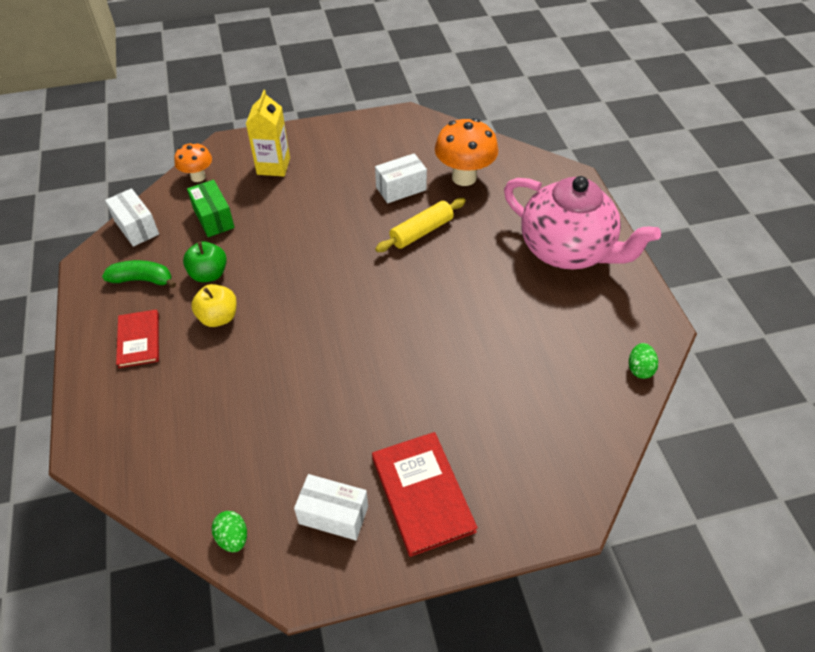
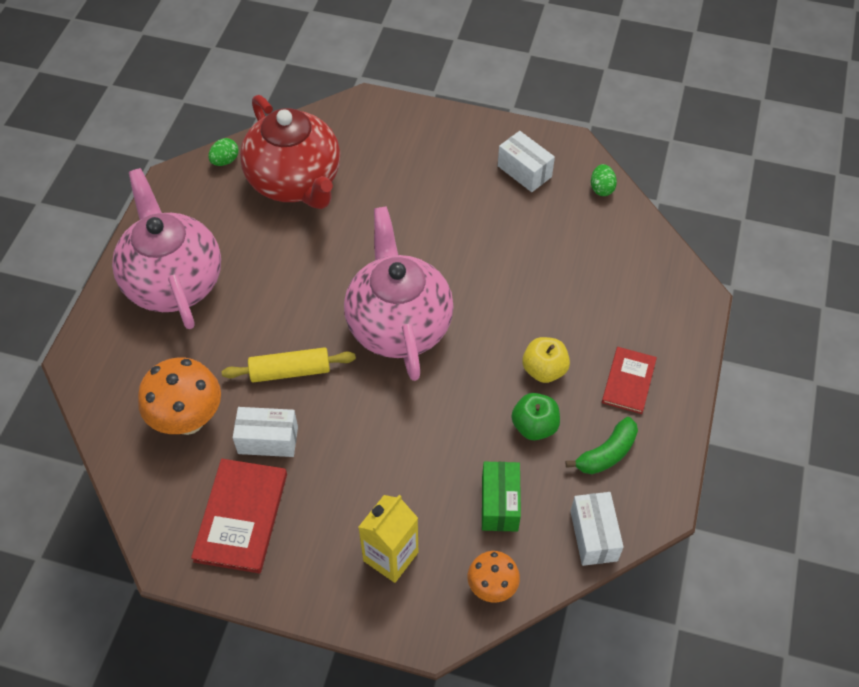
camera: 150 degrees left, 5 degrees up
green banana [102,260,176,288] -> green banana turned 75 degrees counterclockwise [566,417,638,474]
red book [372,432,478,557] -> red book moved to [191,459,287,573]
none -> red teapot [240,95,340,209]
none -> pink teapot [344,206,454,381]

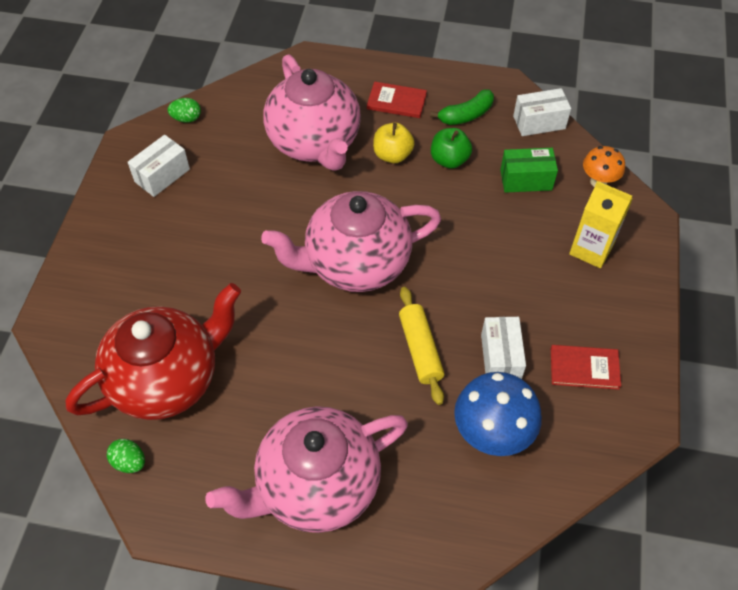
camera: 95 degrees left, 0 degrees up
orange mushroom [138,358,221,435] -> blue mushroom [454,372,542,456]
red book [191,459,287,573] -> red book [551,345,621,390], size x0.64
green banana [566,417,638,474] -> green banana turned 105 degrees clockwise [430,90,494,125]
none -> pink teapot [263,55,361,171]

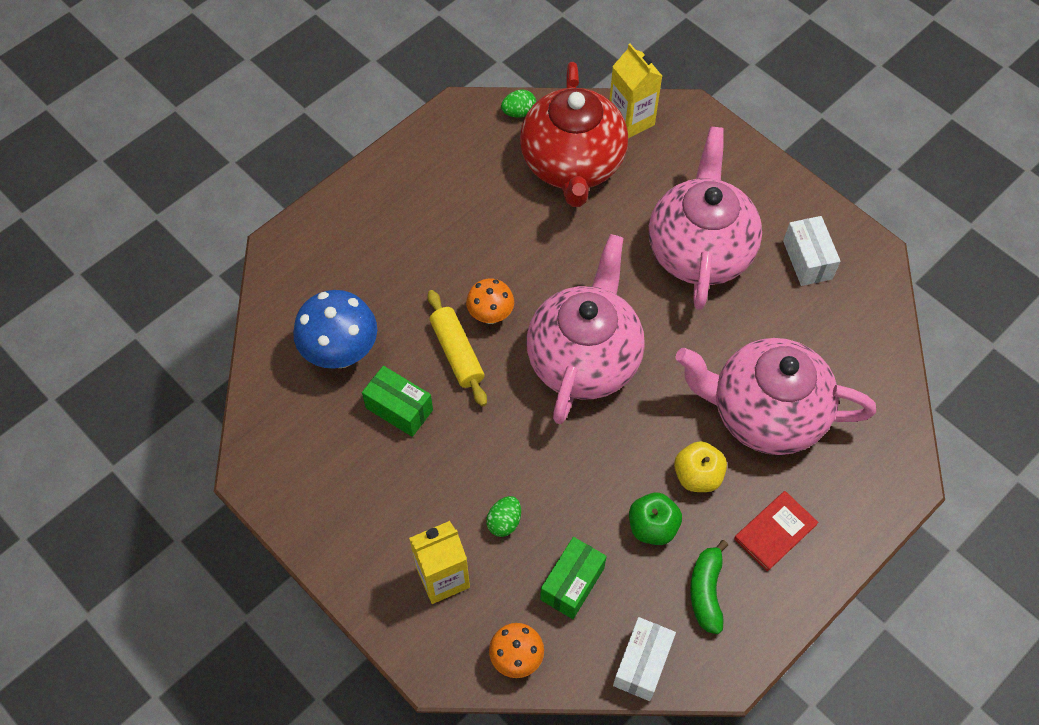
camera: 125 degrees right, 5 degrees up
green egg [168,98,201,122] -> green egg moved to [486,496,521,537]
pink teapot [205,406,408,533] -> pink teapot moved to [649,127,762,310]
yellow rolling pin [399,287,444,405] -> yellow rolling pin turned 45 degrees clockwise [428,290,487,407]
white box [481,317,526,379] -> green box [362,366,433,437]
red book [551,345,621,390] -> none
none -> orange mushroom [466,279,514,324]
none -> yellow carton [610,44,662,138]

